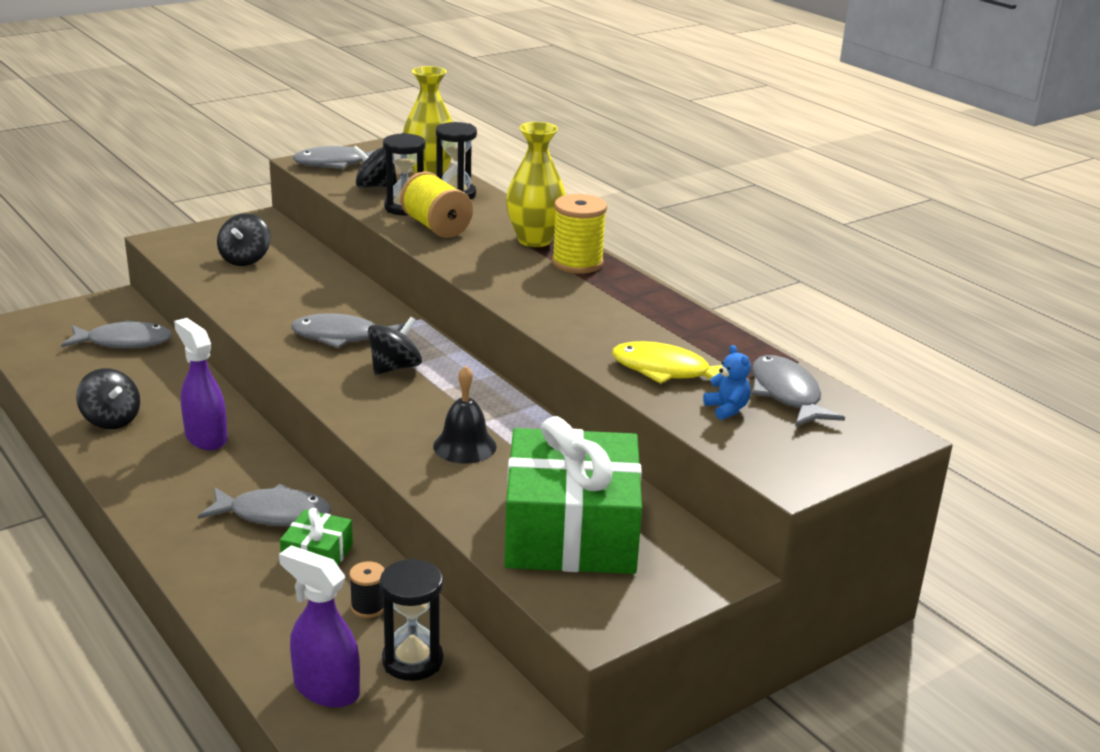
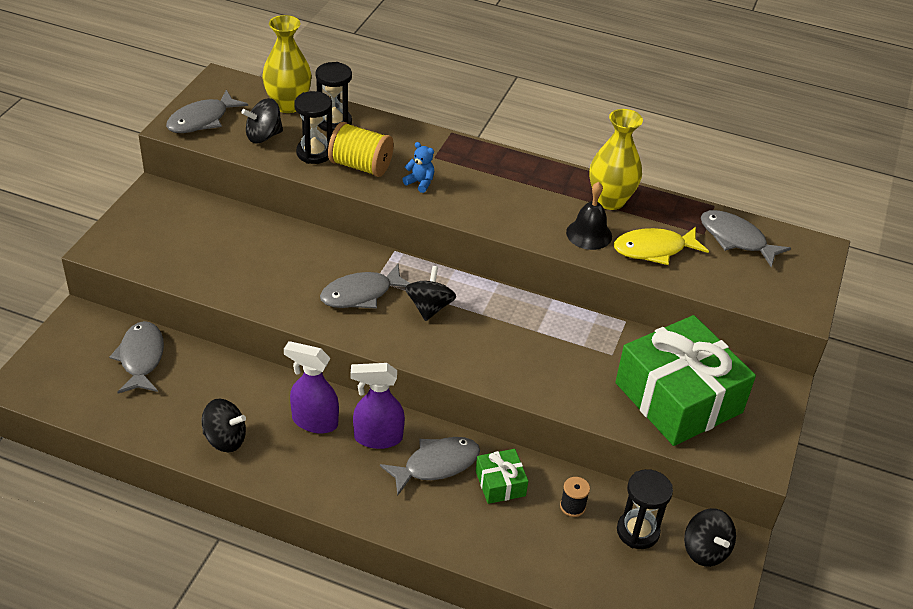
camera: 35 degrees left, 15 degrees up
grey fish [61,320,172,349] -> grey fish turned 60 degrees counterclockwise [109,321,164,393]
black spinning top [217,213,271,266] -> black spinning top moved to [684,508,736,567]
purple spray bottle [279,545,360,708] -> purple spray bottle moved to [351,363,405,449]
black bell [433,366,497,464] -> black bell moved to [566,182,612,250]
yellow vase [506,122,566,247] -> yellow vase moved to [589,109,643,210]
yellow spool [552,194,607,274] -> none
blue teddy bear [703,345,751,420] -> blue teddy bear moved to [402,142,434,193]

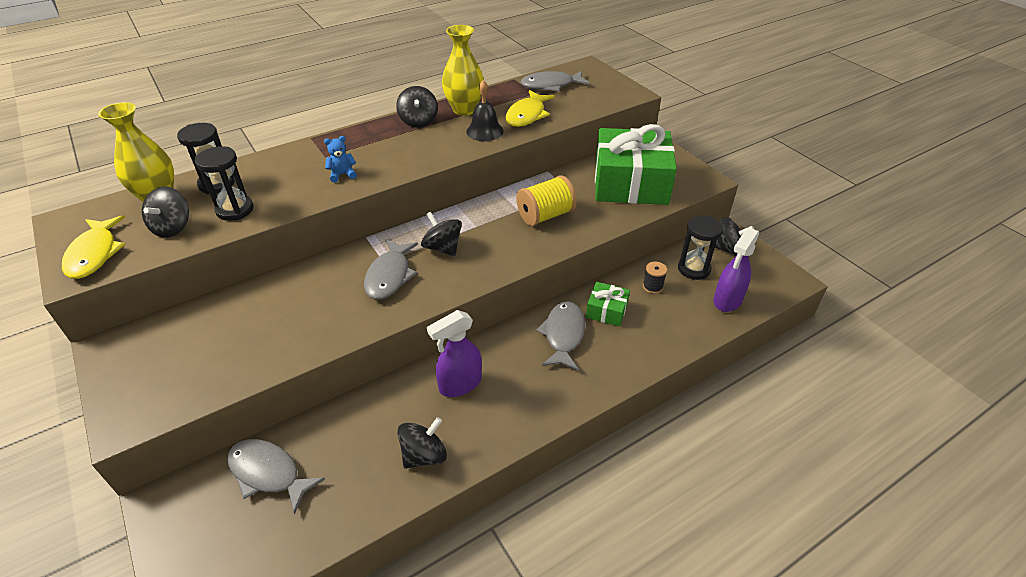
camera: 50 degrees left, 0 degrees up
grey fish [166,90,248,133] -> yellow fish [62,215,126,279]
yellow spool [328,122,394,177] -> yellow spool moved to [516,175,577,226]
purple spray bottle [351,363,405,449] -> purple spray bottle moved to [713,227,759,312]
none -> black spinning top [396,86,438,128]

